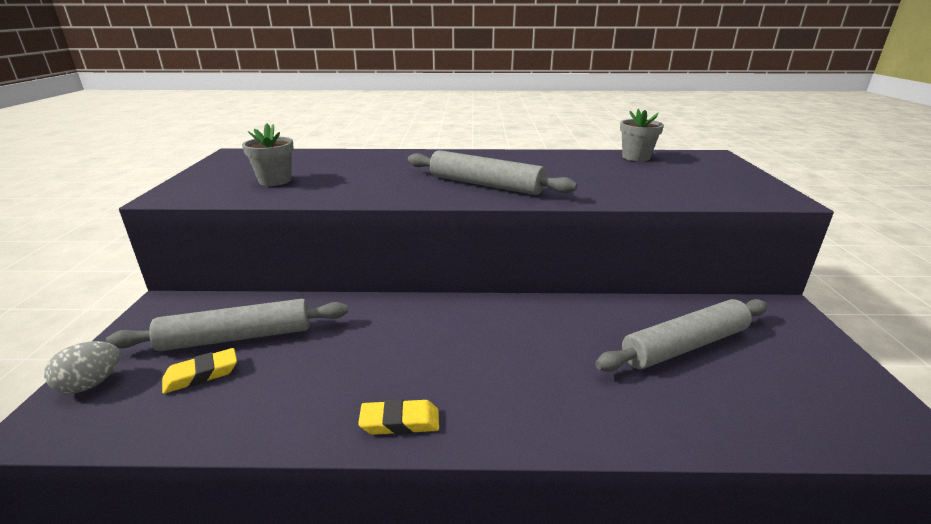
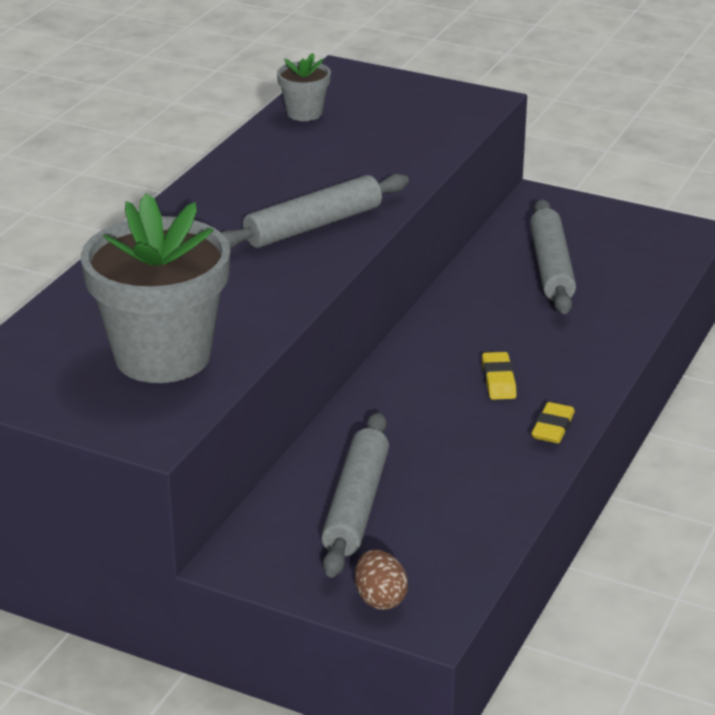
camera: 65 degrees left, 5 degrees up
grey egg [44,341,121,394] -> brown egg [355,550,408,610]
yellow eraser [162,348,237,394] -> yellow eraser moved to [482,352,517,400]
grey flower pot [242,124,294,186] -> grey flower pot [81,193,230,383], size x2.14

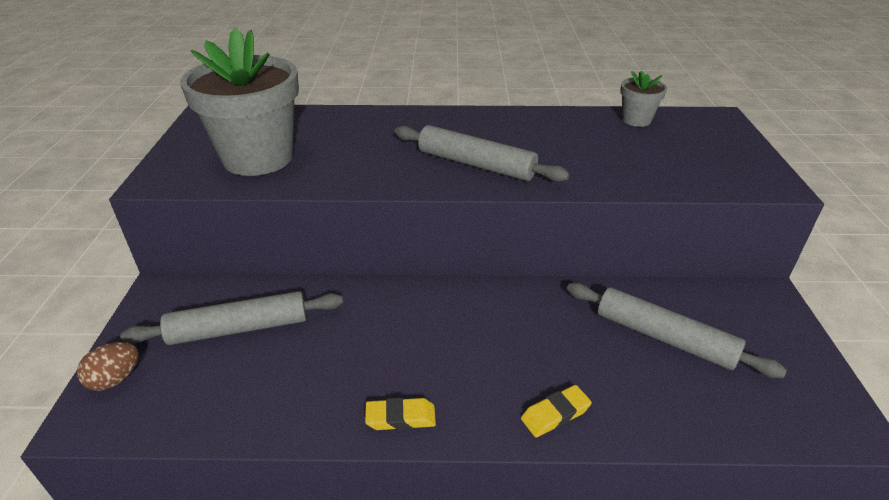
camera: 65 degrees right, 5 degrees up
yellow eraser [482,352,517,400] -> yellow eraser moved to [521,385,592,437]
grey rolling pin [530,199,576,314] -> grey rolling pin turned 60 degrees clockwise [567,283,787,378]

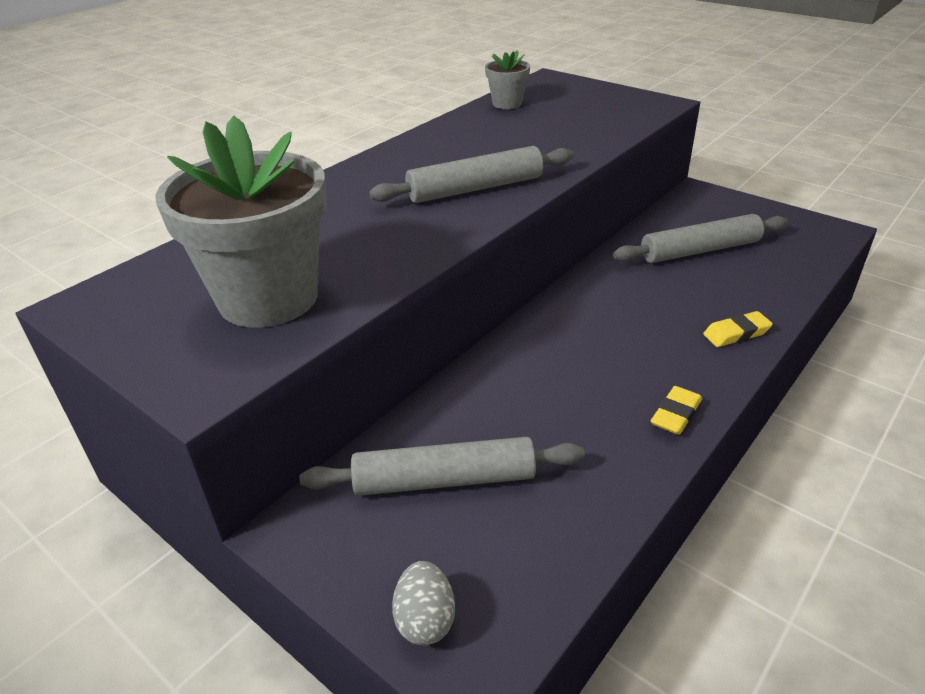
camera: 50 degrees left, 0 degrees up
brown egg [77,342,139,391] -> grey egg [392,561,455,645]
grey rolling pin [120,291,343,345] -> grey rolling pin turned 60 degrees clockwise [300,437,585,496]
yellow eraser [521,385,592,437] -> yellow eraser turned 60 degrees clockwise [703,311,773,347]

